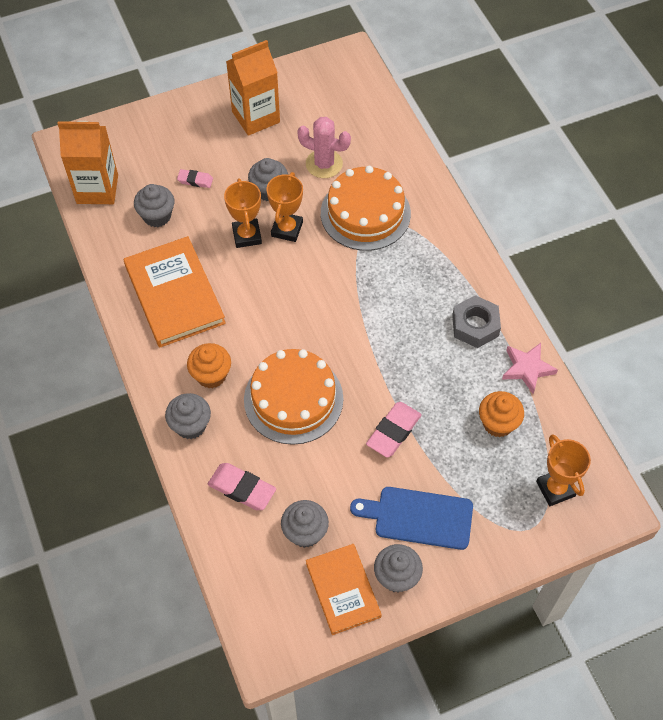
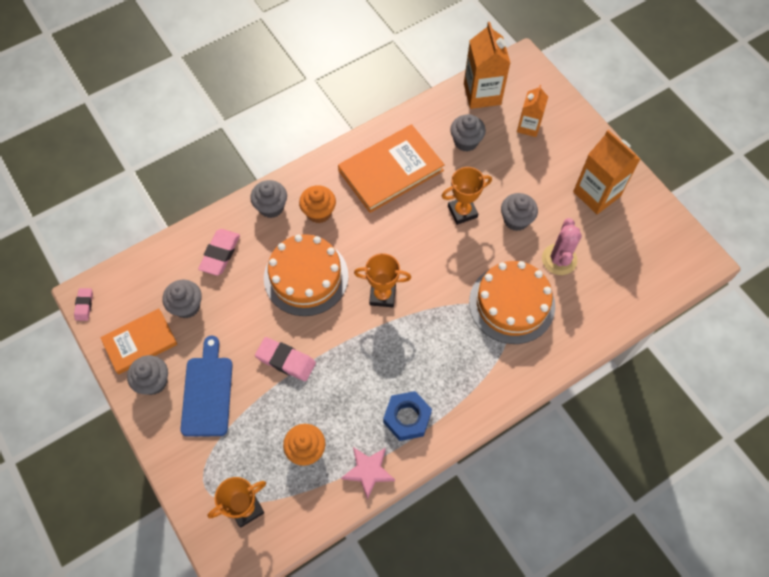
camera: 80 degrees right, 5 degrees up
pink eraser [177,169,213,188] -> pink eraser moved to [74,288,93,321]
orange trophy [266,172,303,242] -> orange trophy moved to [354,253,411,307]
grey nut [452,295,501,348] -> blue nut [383,391,432,441]
none -> orange carton [517,85,548,137]

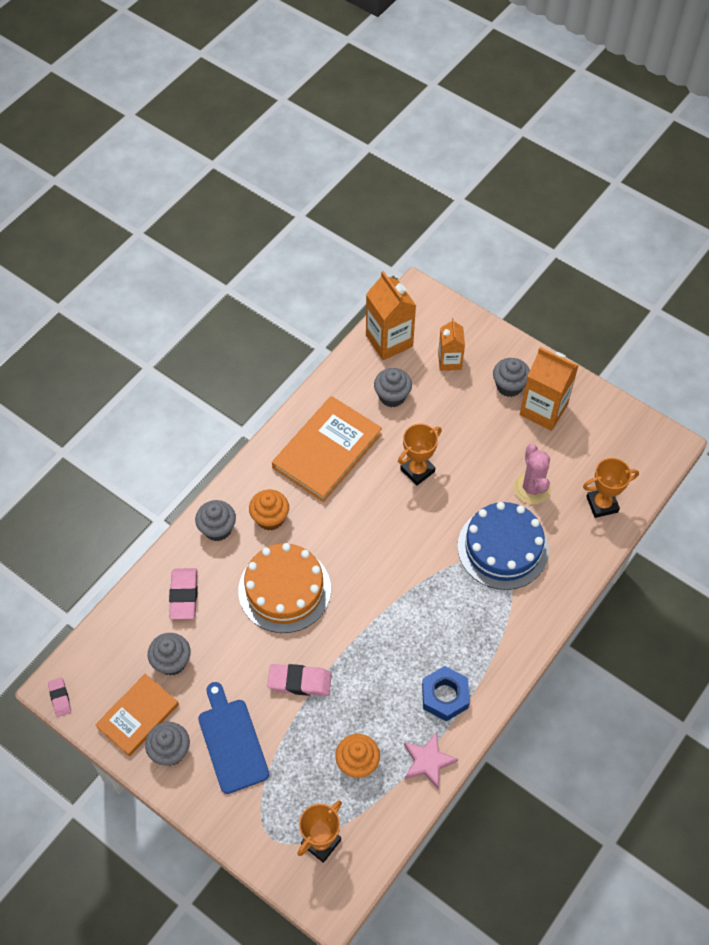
camera: 20 degrees left, 5 degrees down
orange trophy [354,253,411,307] -> orange trophy moved to [583,458,639,518]
orange cake [469,261,555,344] -> blue cake [458,502,549,590]
grey cupcake [501,193,538,231] -> grey cupcake moved to [493,358,530,397]

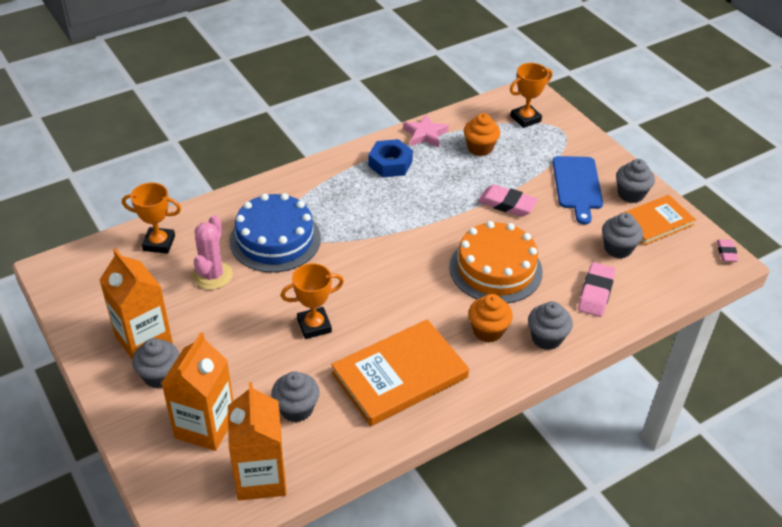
camera: 160 degrees left, 15 degrees down
orange carton [438,318,465,371] -> orange carton [161,332,233,451], size x1.61

